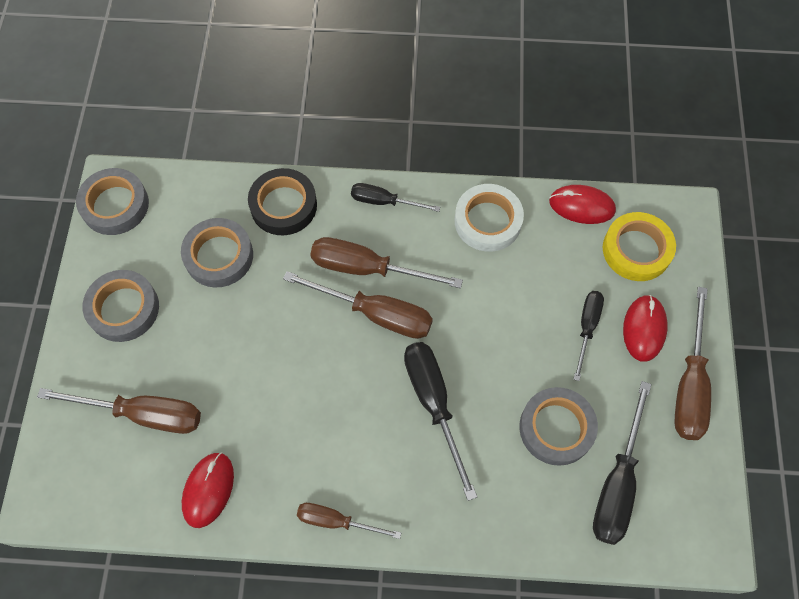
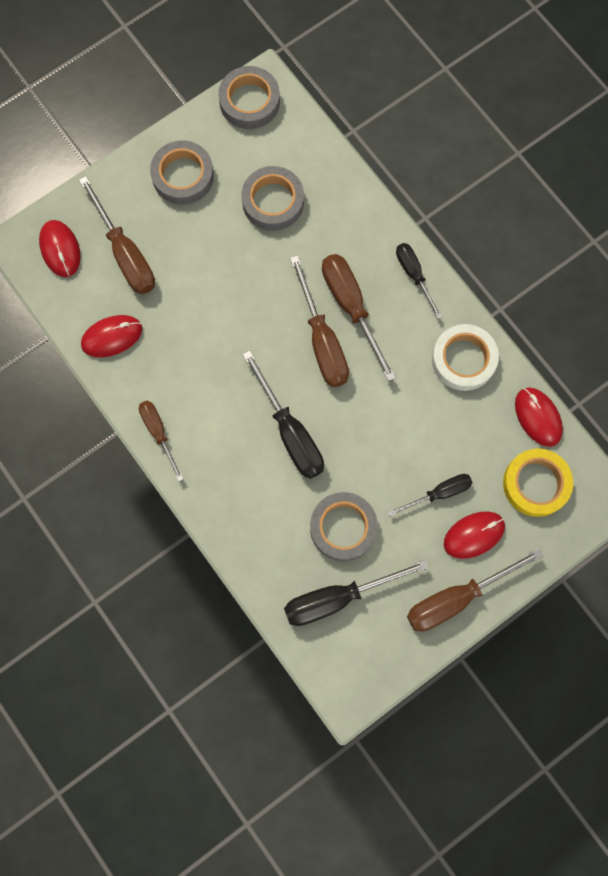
camera: 50 degrees right, 10 degrees up
black tape [248,168,317,235] -> none
black screwdriver [404,342,477,501] -> black screwdriver turned 120 degrees clockwise [242,350,324,479]
none -> red mouse [39,220,81,277]

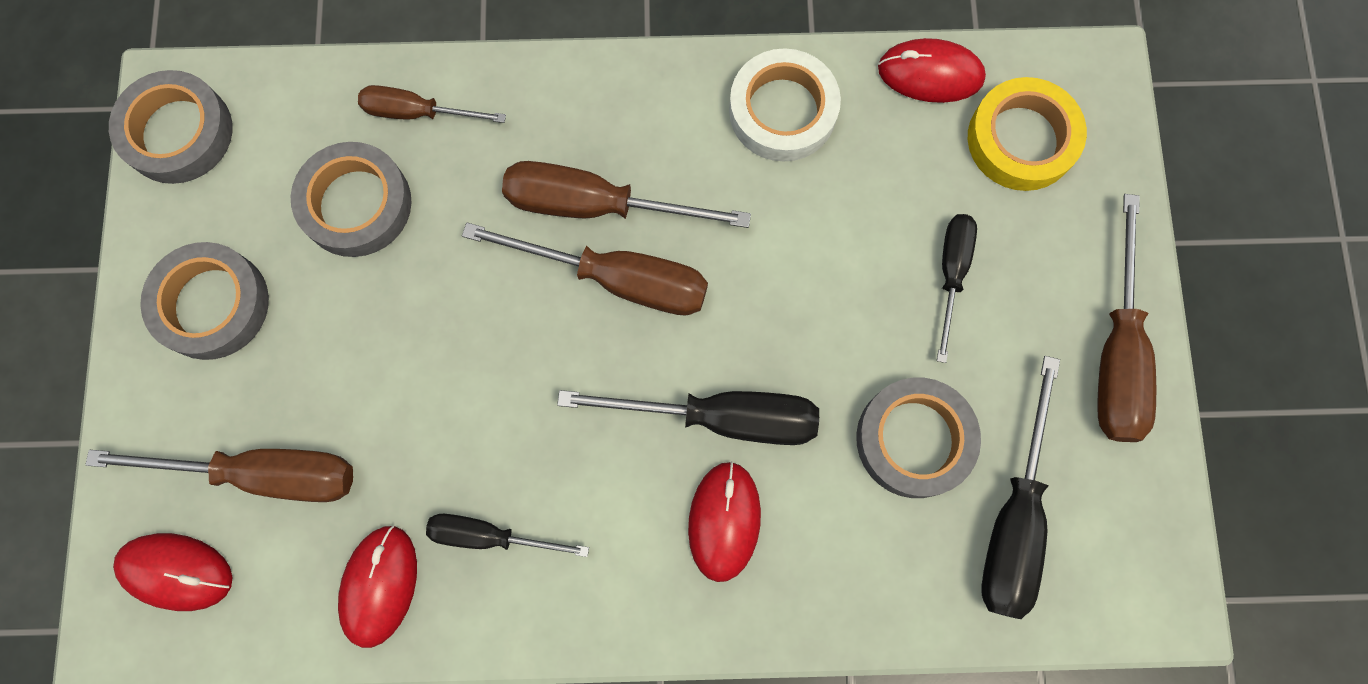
camera: 55 degrees left, 0 degrees up
brown screwdriver [139,400,184,481] -> brown screwdriver moved to [358,85,506,123]
black screwdriver [396,243,442,319] -> black screwdriver moved to [426,514,589,557]
red mouse [444,512,505,559] -> red mouse moved to [688,461,761,582]

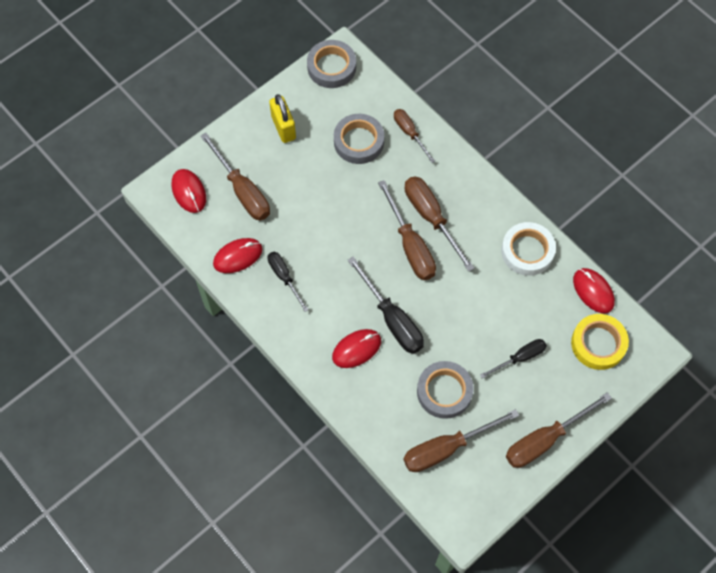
camera: 50 degrees right, 10 degrees down
grey tape [140,242,269,360] -> yellow padlock [269,94,296,143]
black screwdriver [981,356,1060,619] -> brown screwdriver [403,409,519,472]

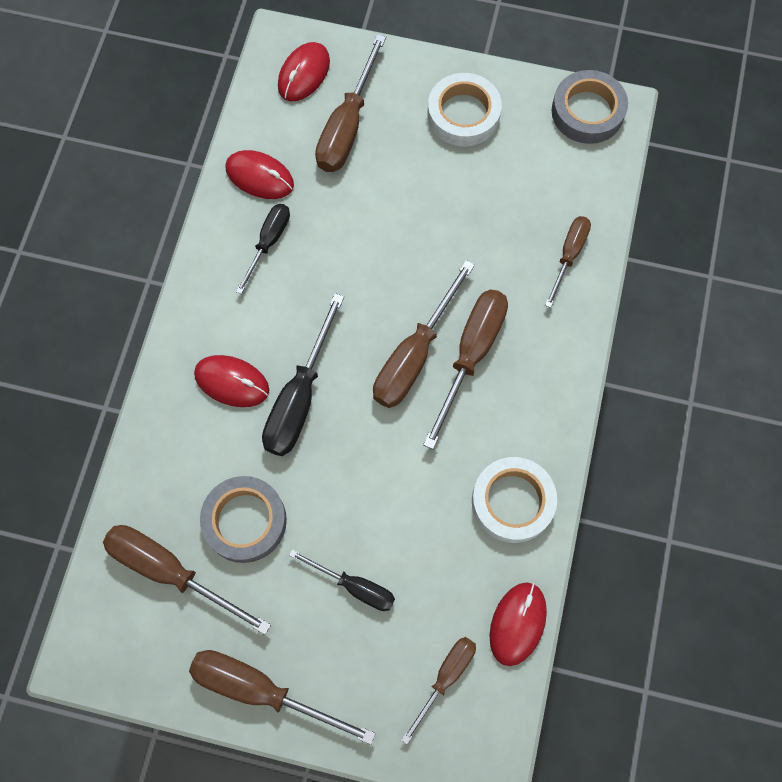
camera: 55 degrees right, 5 degrees up
yellow padlock [269,94,296,143] -> white tape [428,73,502,147]
grey tape [334,114,384,164] -> none
yellow tape [571,314,629,370] -> brown screwdriver [401,637,476,744]

